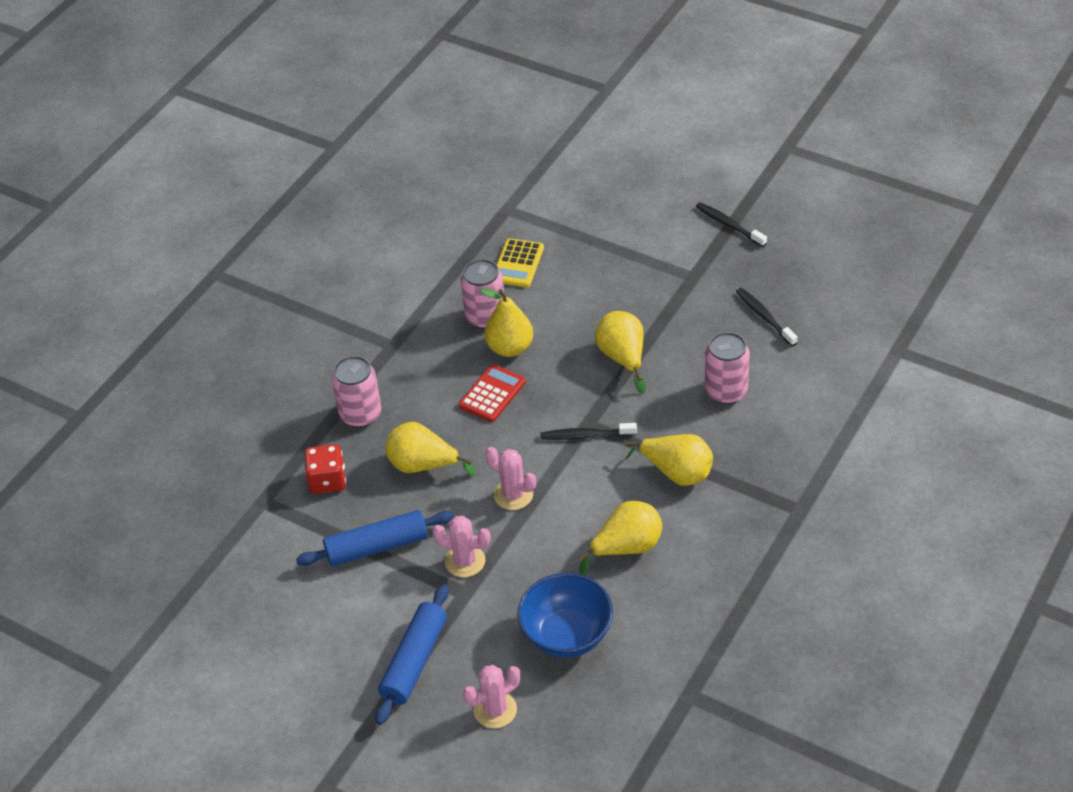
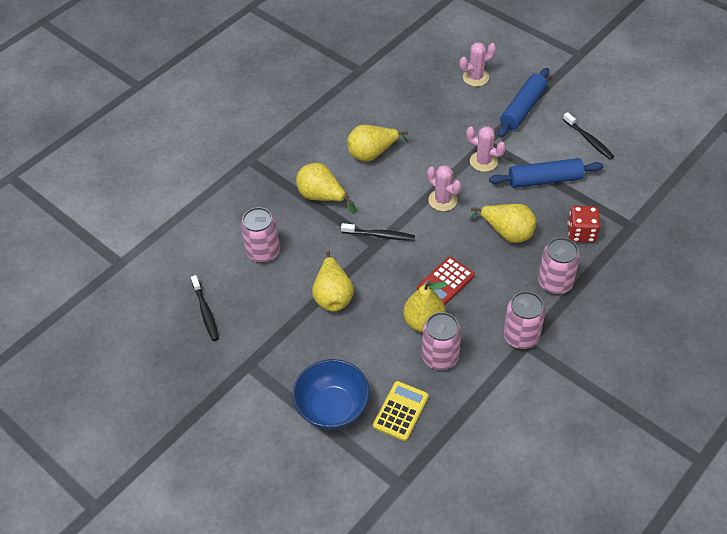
camera: 170 degrees left, 5 degrees up
blue bowl [517,573,613,658] -> blue bowl moved to [292,359,370,430]
black toothbrush [696,202,767,247] -> black toothbrush moved to [563,112,614,160]
none -> pink can [503,291,545,349]

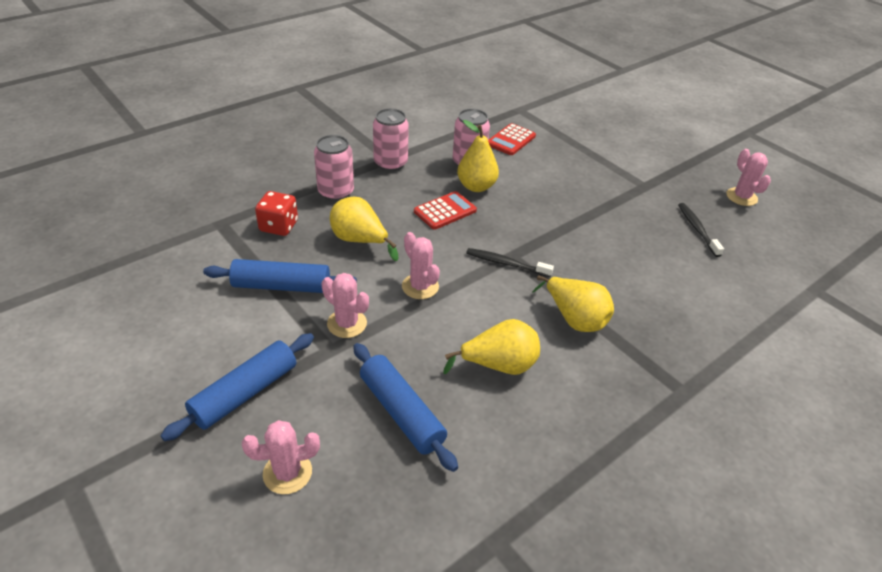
camera: 175 degrees left, 10 degrees down
pink can [241,207,280,263] -> none
blue bowl [292,359,370,430] -> none
yellow pear [312,251,354,311] -> none
yellow calculator [373,381,429,441] -> red calculator [488,123,536,155]
black toothbrush [563,112,614,160] -> none
none -> blue rolling pin [353,343,458,472]
none -> pink cactus [726,149,771,206]

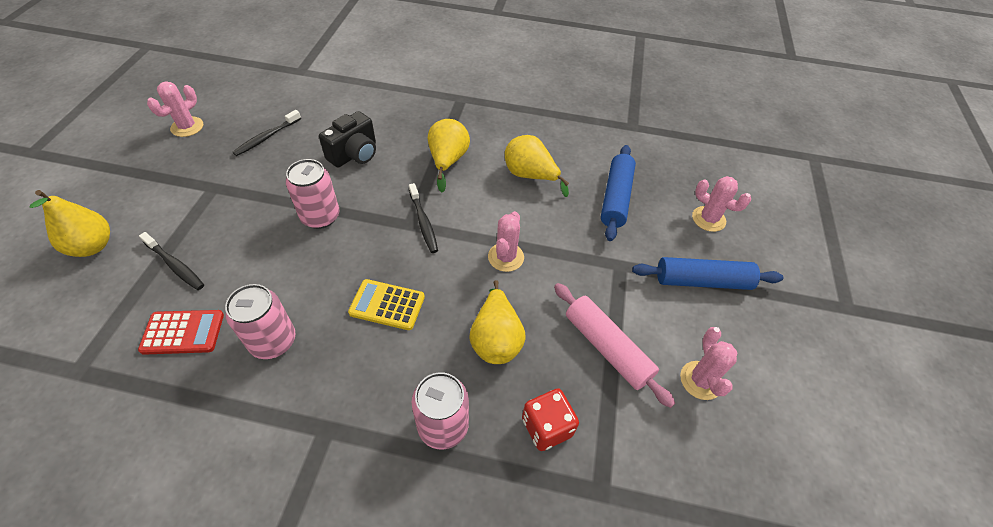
camera: 130 degrees left, 10 degrees up
blue rolling pin [203,259,357,293] -> pink rolling pin [554,283,675,408]
pink cactus [322,273,369,338] -> pink cactus moved to [680,327,737,400]
pink can [373,108,409,171] -> pink can moved to [286,159,339,229]
red calculator [414,191,477,230] -> yellow calculator [348,279,425,330]
yellow pear [457,120,499,192] -> yellow pear moved to [30,190,110,257]
none -> black toothbrush [139,232,204,290]
none -> black camera [319,111,376,168]

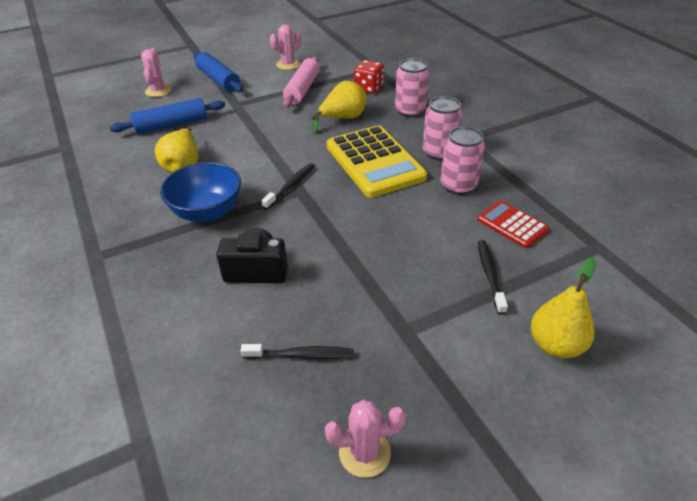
camera: 125 degrees left, 10 degrees down
pink can [286,159,339,229] -> pink can moved to [423,96,463,161]
yellow calculator [348,279,425,330] -> yellow calculator [327,125,427,198], size x1.91
yellow pear [428,119,470,192] -> blue bowl [160,162,241,222]
pink cactus [488,211,524,272] -> none

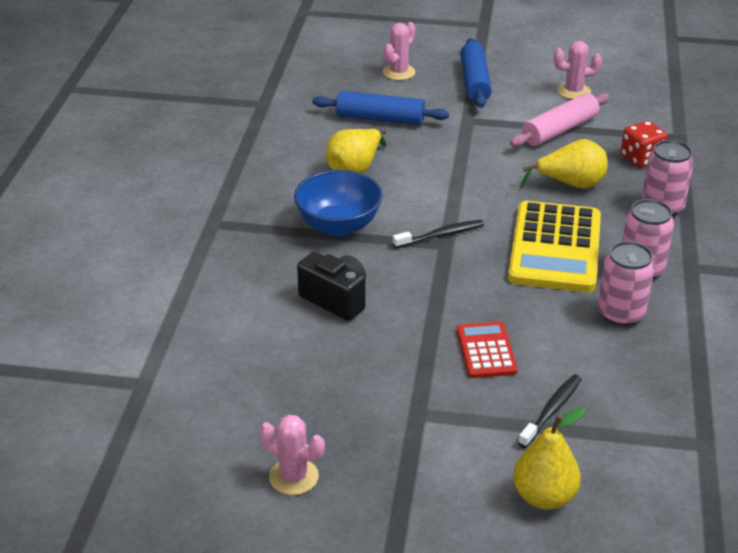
camera: 35 degrees right, 5 degrees down
black toothbrush [241,344,353,359] -> none
red calculator [477,200,549,248] -> red calculator moved to [457,322,518,378]

